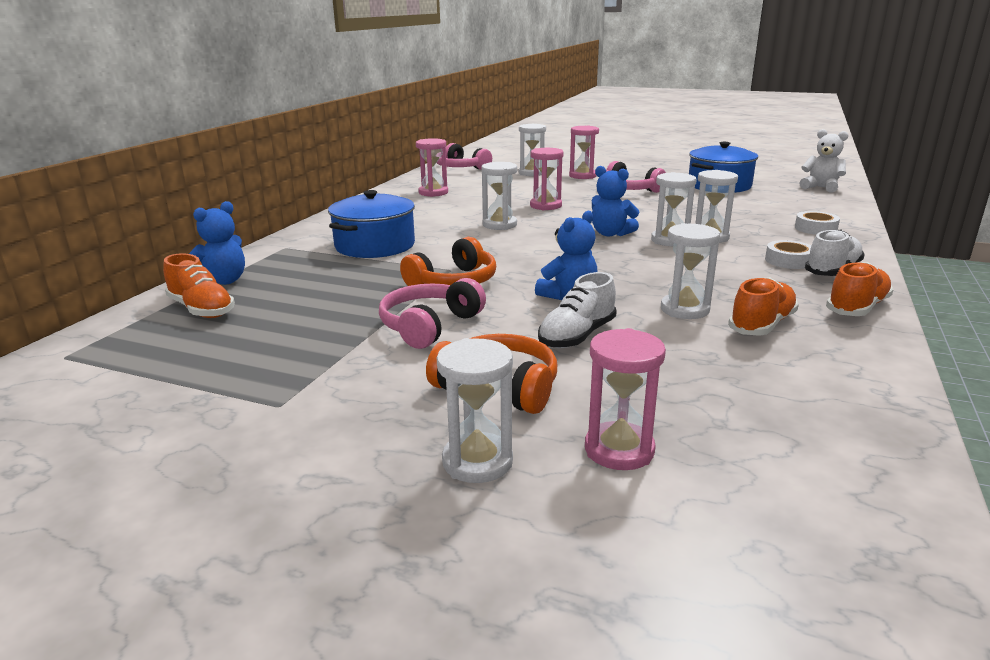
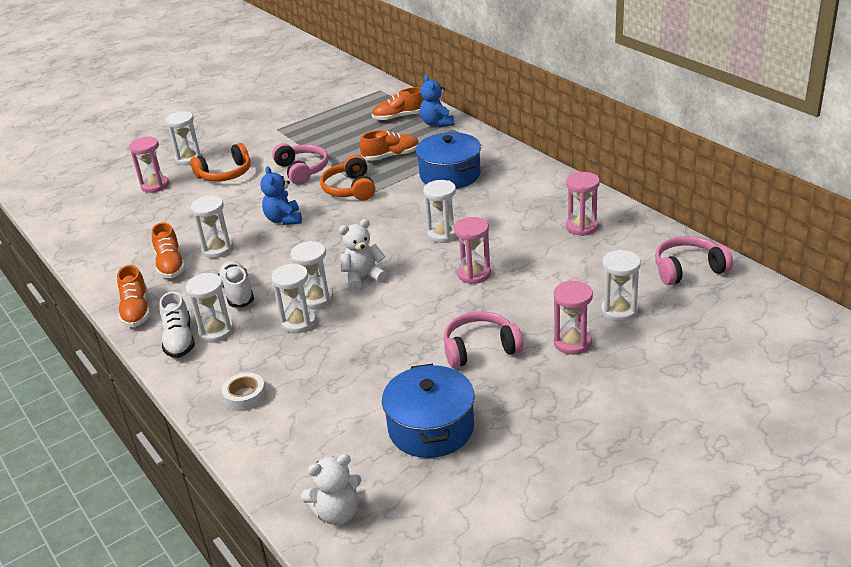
camera: 125 degrees right, 10 degrees up
white shoe [538,272,617,348] -> white shoe moved to [218,261,254,307]
blue teddy bear [592,166,639,236] -> white teddy bear [339,219,387,291]
white tape [765,240,811,269] -> white hourglass [186,273,234,343]
none -> orange shoe [360,130,419,161]

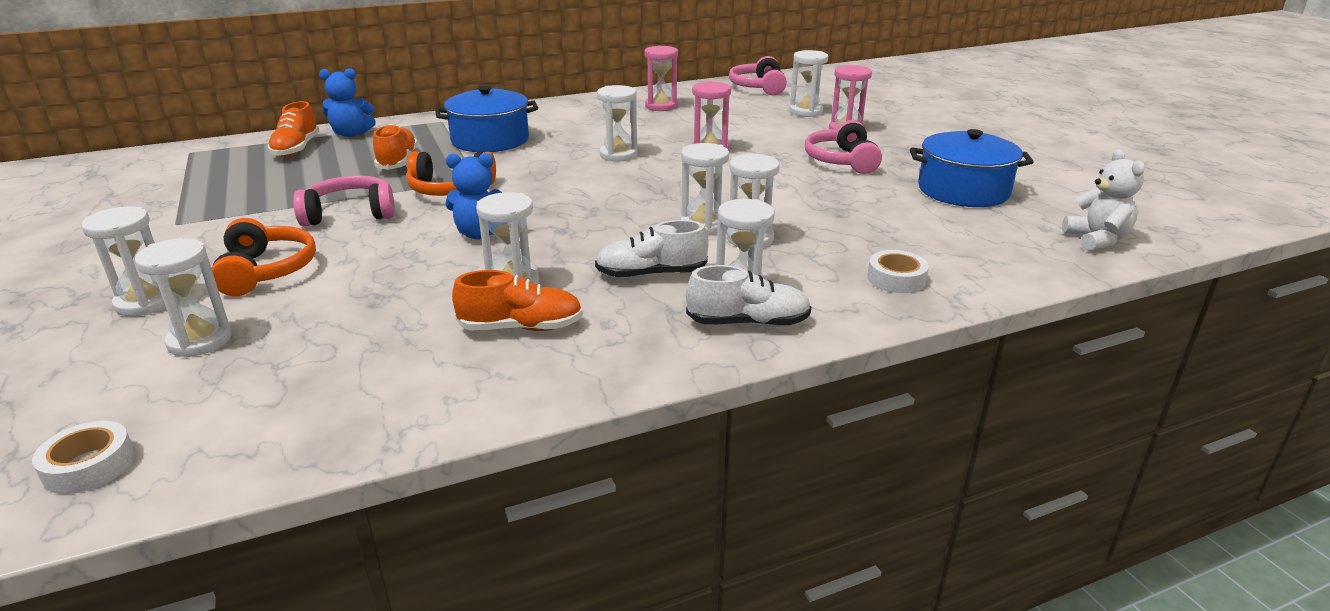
camera: 80 degrees left, 5 degrees down
orange shoe [117,265,150,327] -> none
pink hourglass [129,136,169,193] -> white hourglass [135,238,232,358]
white teddy bear [339,219,387,291] -> none
none -> white tape [32,421,135,494]

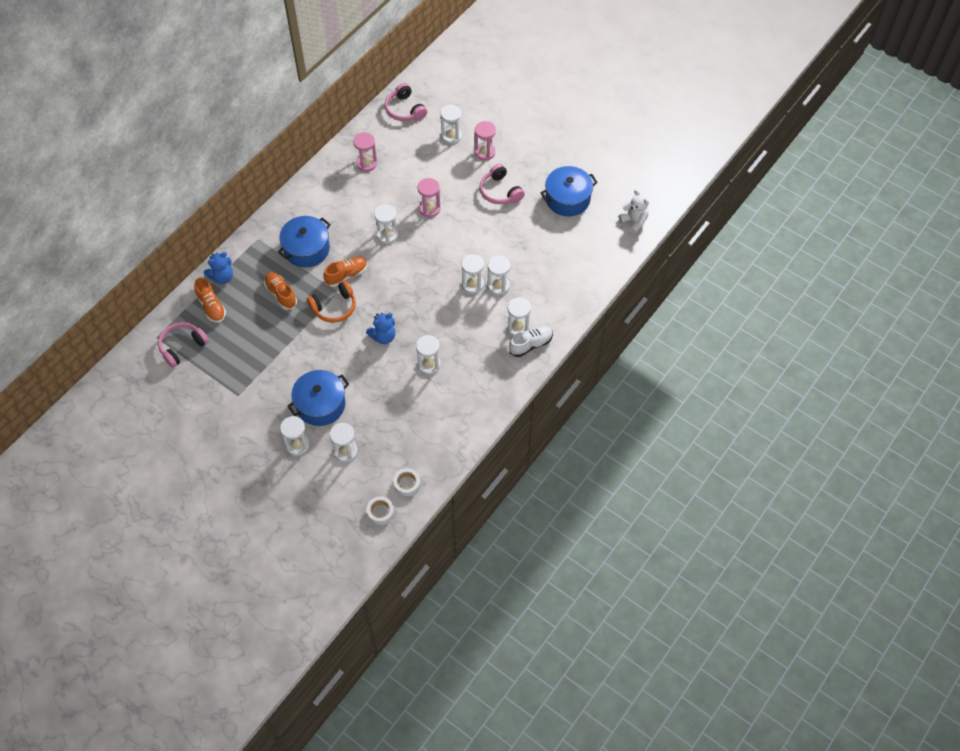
camera: 30 degrees left, 30 degrees up
orange headphones [212,218,316,296] -> blue pot [288,370,349,426]
pink headphones [293,175,395,226] -> pink headphones moved to [158,322,209,368]
orange shoe [452,270,583,331] -> orange shoe moved to [323,257,367,287]
white shoe [595,220,708,278] -> none
white tape [867,250,929,293] -> white tape moved to [393,468,420,496]

